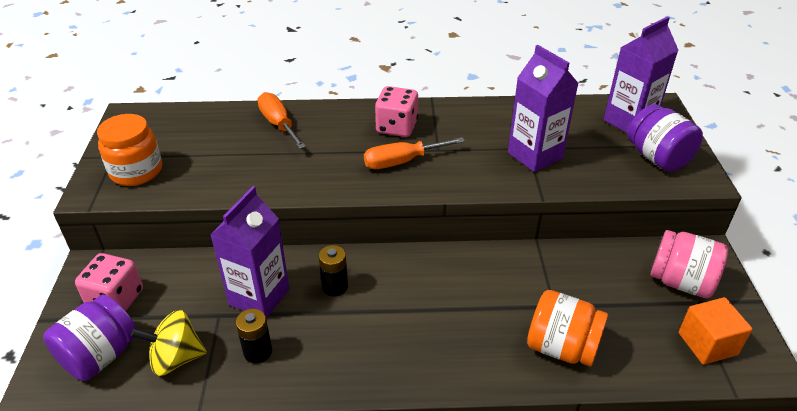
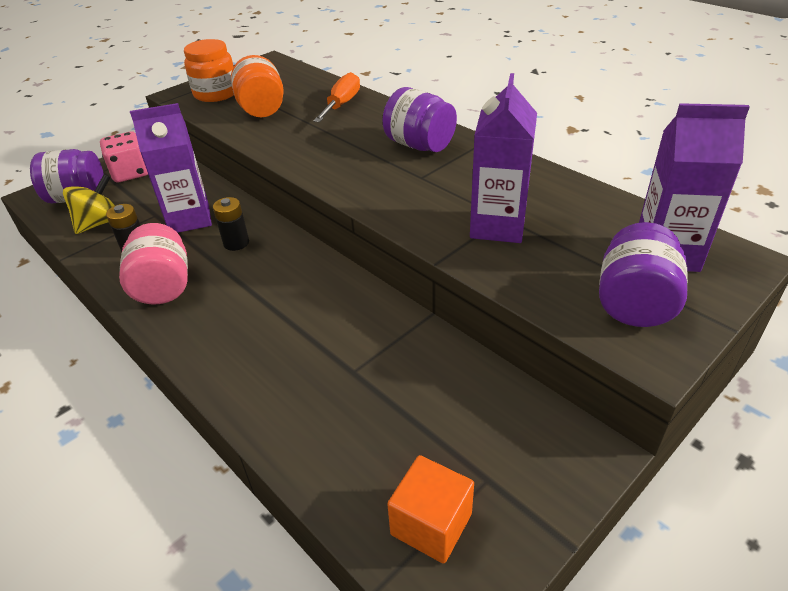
camera: 50 degrees right, 0 degrees up
yellow spinning top [131,310,207,376] -> yellow spinning top turned 90 degrees clockwise [63,174,115,234]
orange screwdriver [364,137,465,169] -> none
pink dice [375,86,418,137] -> purple jar [382,87,457,152]
orange jar [527,290,608,366] -> orange jar moved to [231,55,284,117]
pink jar [650,230,728,298] -> pink jar moved to [119,223,188,305]

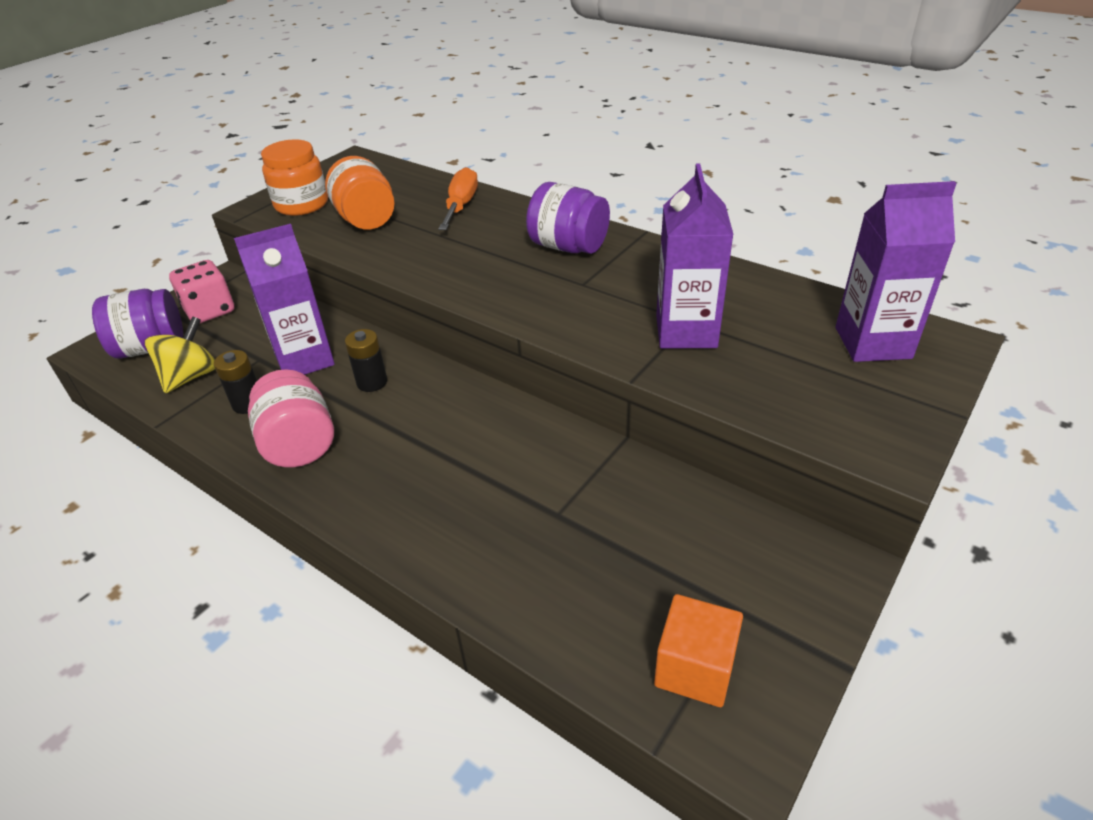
camera: 10 degrees left, 0 degrees up
purple jar [599,222,688,327] -> none

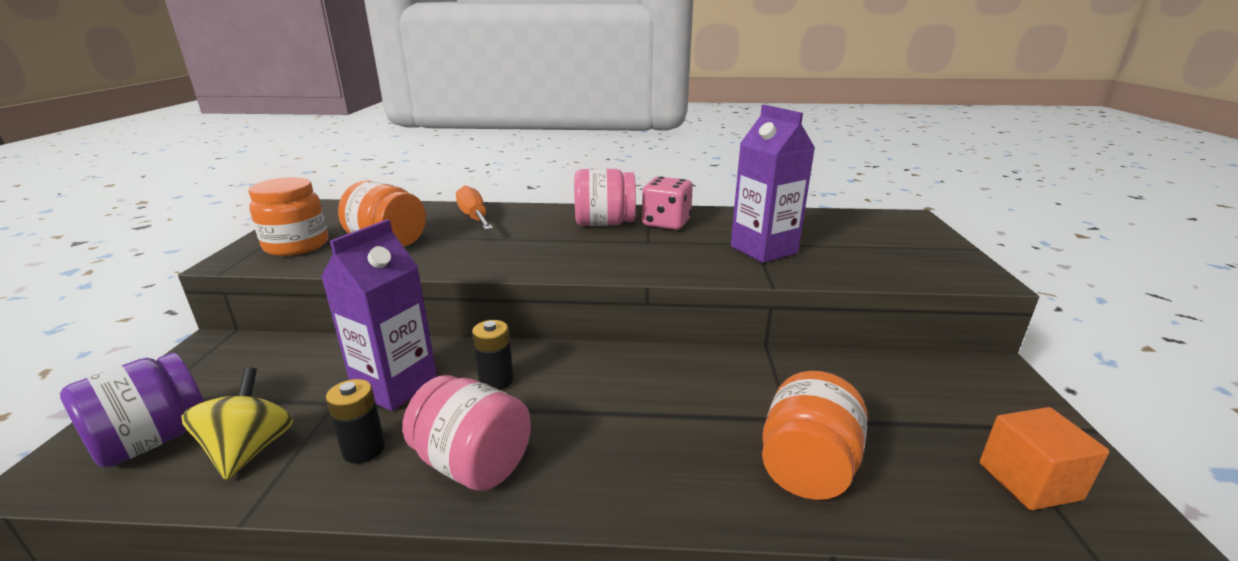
camera: 35 degrees left, 15 degrees down
pink dice [169,260,234,324] -> pink dice moved to [642,177,693,230]
purple jar [526,182,610,254] -> pink jar [574,168,636,226]
purple carton [835,181,957,362] -> none
none -> orange jar [762,371,868,500]

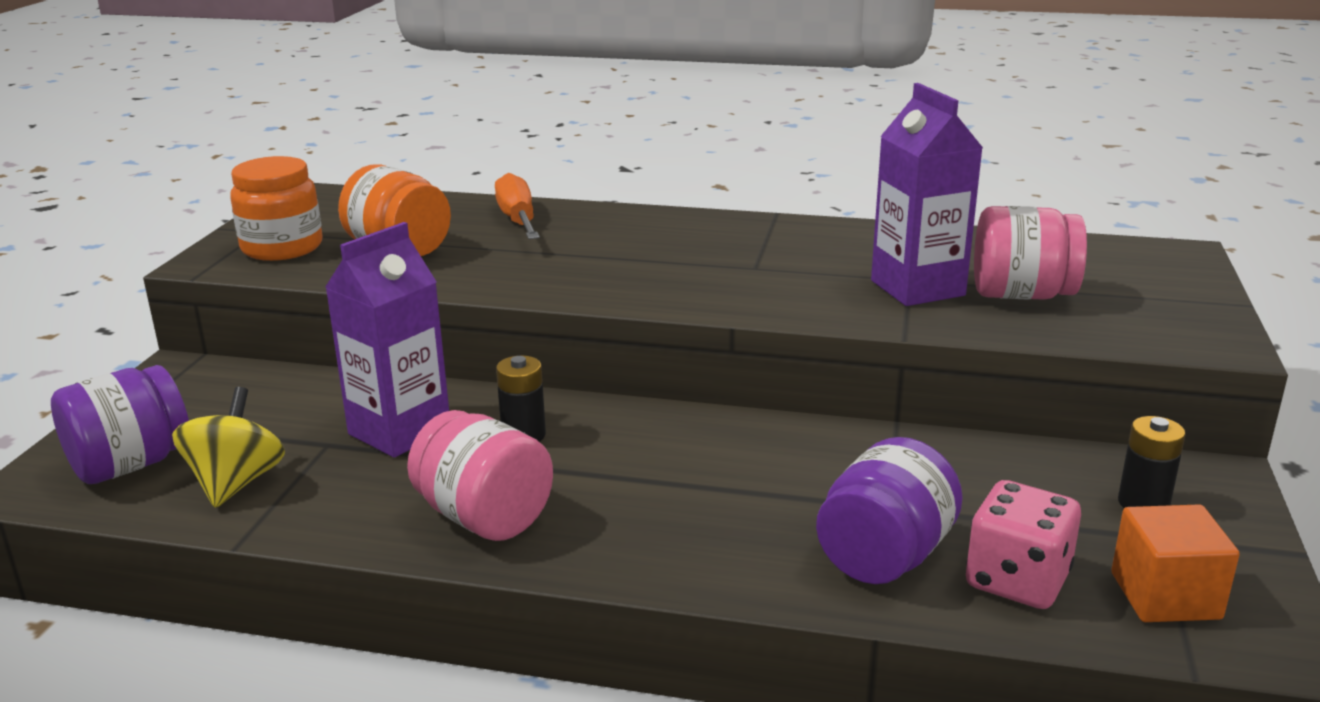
camera: 10 degrees right, 0 degrees up
black battery [326,379,385,464] -> black battery moved to [1118,416,1185,508]
pink jar [574,168,636,226] -> pink jar moved to [974,206,1087,300]
pink dice [642,177,693,230] -> pink dice moved to [966,480,1081,609]
orange jar [762,371,868,500] -> purple jar [816,437,963,584]

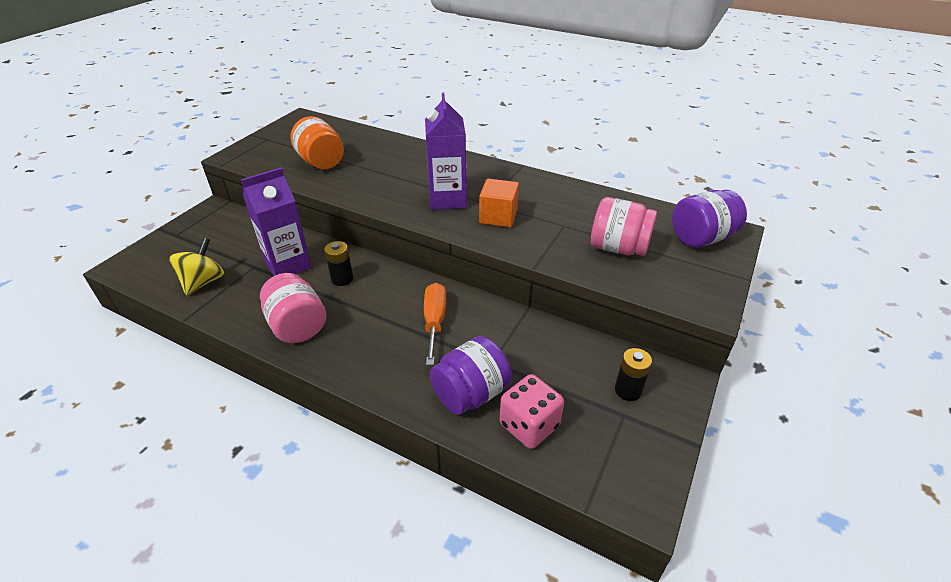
camera: 15 degrees right, 15 degrees up
purple jar [51,365,189,484] -> purple jar moved to [672,190,747,248]
orange jar [230,156,323,261] -> none
orange screwdriver [495,173,540,239] -> orange screwdriver moved to [424,283,446,365]
purple carton [871,83,983,306] -> purple carton moved to [425,93,467,210]
orange cube [1111,504,1240,622] -> orange cube moved to [479,179,519,227]

